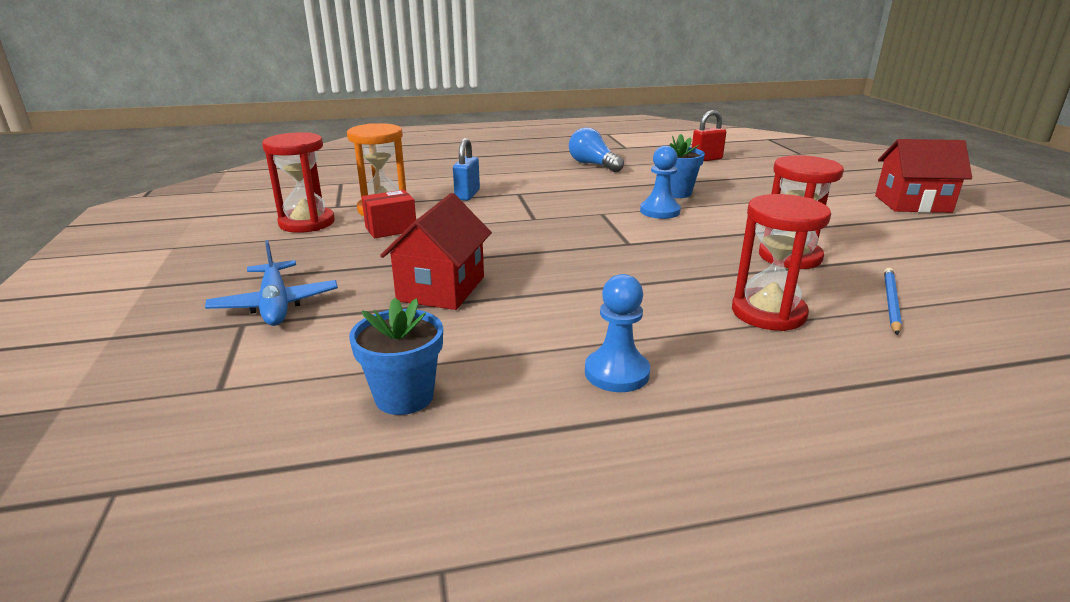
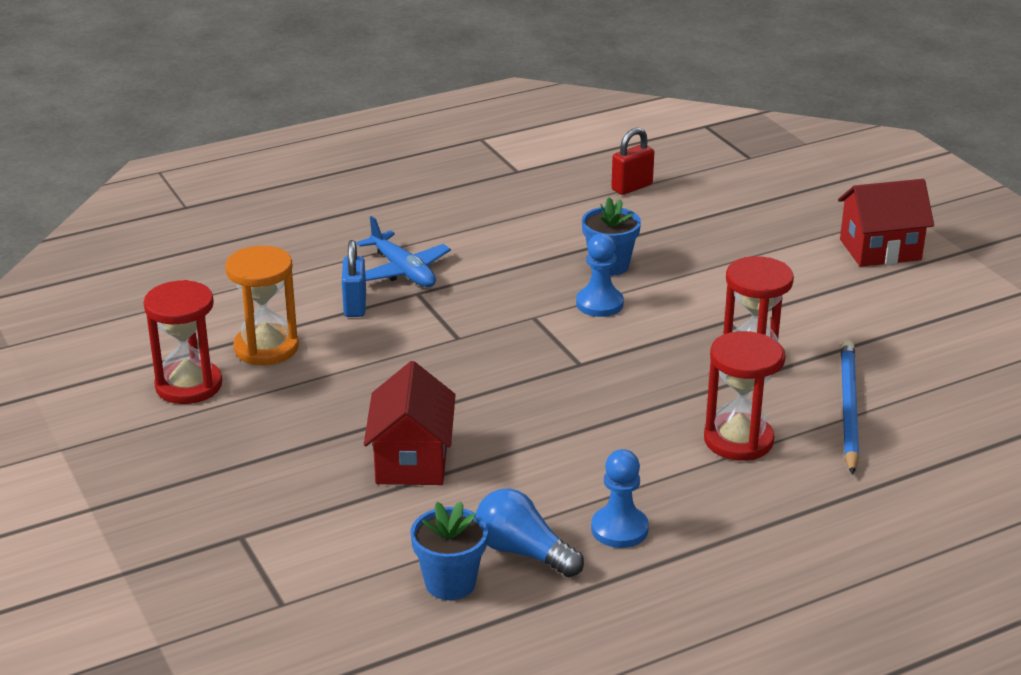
camera: 15 degrees left, 5 degrees up
blue plane [205,240,338,326] -> blue plane moved to [356,216,451,287]
red box [362,190,416,239] -> none
blue light bulb [569,127,624,172] -> blue light bulb moved to [476,488,584,577]
blue pencil [884,268,902,335] -> blue pencil [841,340,859,475], size x1.59

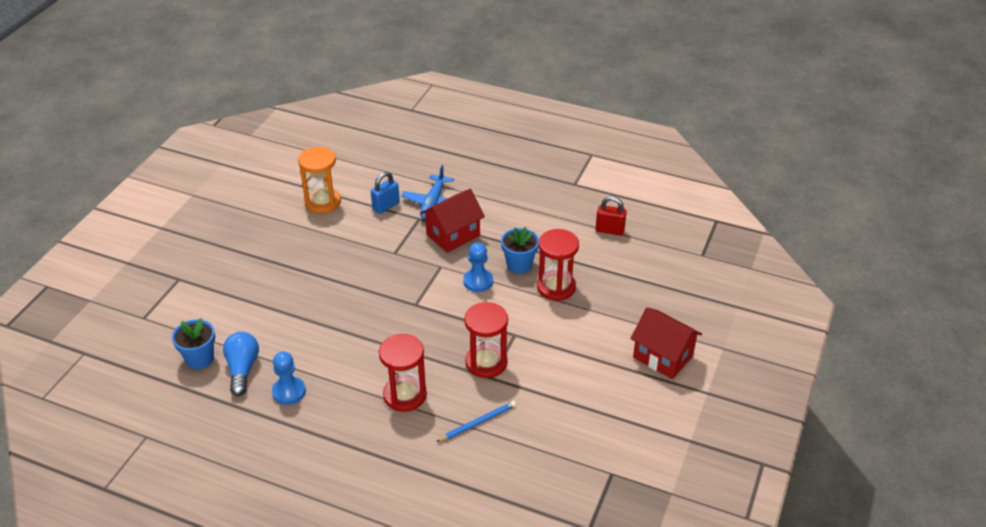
camera: 50 degrees right, 10 degrees up
red hourglass [143,280,222,404] -> red hourglass moved to [537,229,579,301]
red house [364,361,456,485] -> red house moved to [421,189,485,253]
blue pencil [841,340,859,475] -> blue pencil [436,401,516,442], size x0.63

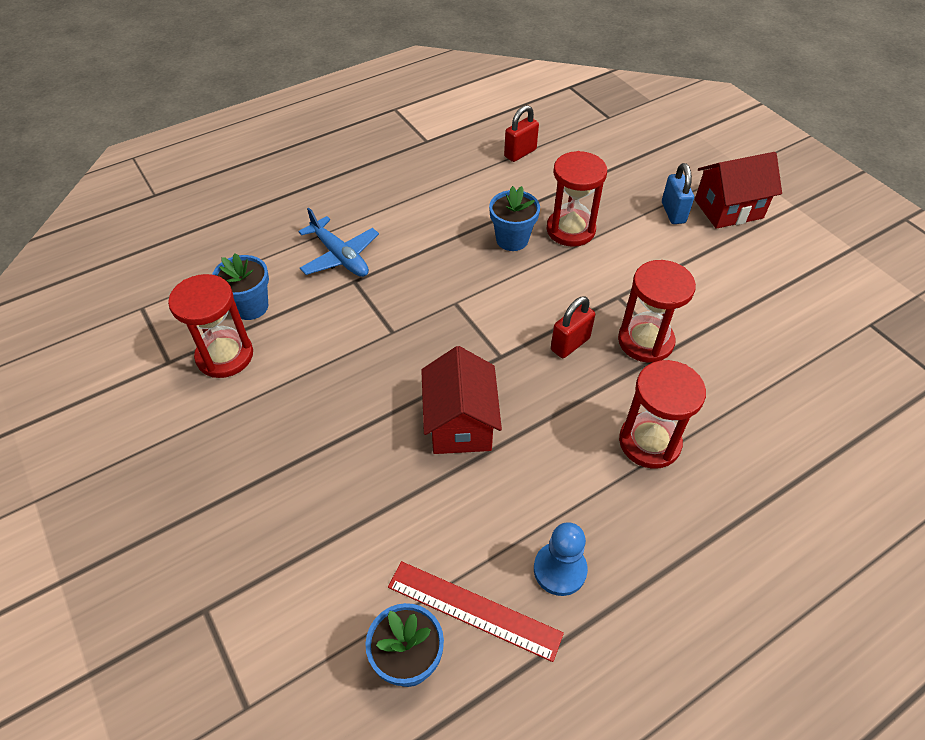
camera: 55 degrees left, 10 degrees up
blue light bulb [223,332,259,396] -> red ruler [388,561,564,662]
orange hourglass [298,147,341,213] -> red hourglass [168,274,253,378]
blue padlock [371,172,400,214] -> blue padlock moved to [662,163,694,224]
red house [421,189,485,253] -> red house moved to [421,346,502,454]
blue pencil [436,401,516,442] -> none
blue pawn [463,242,493,292] -> none
none -> blue flower pot [212,253,269,320]
none -> red padlock [551,296,595,358]

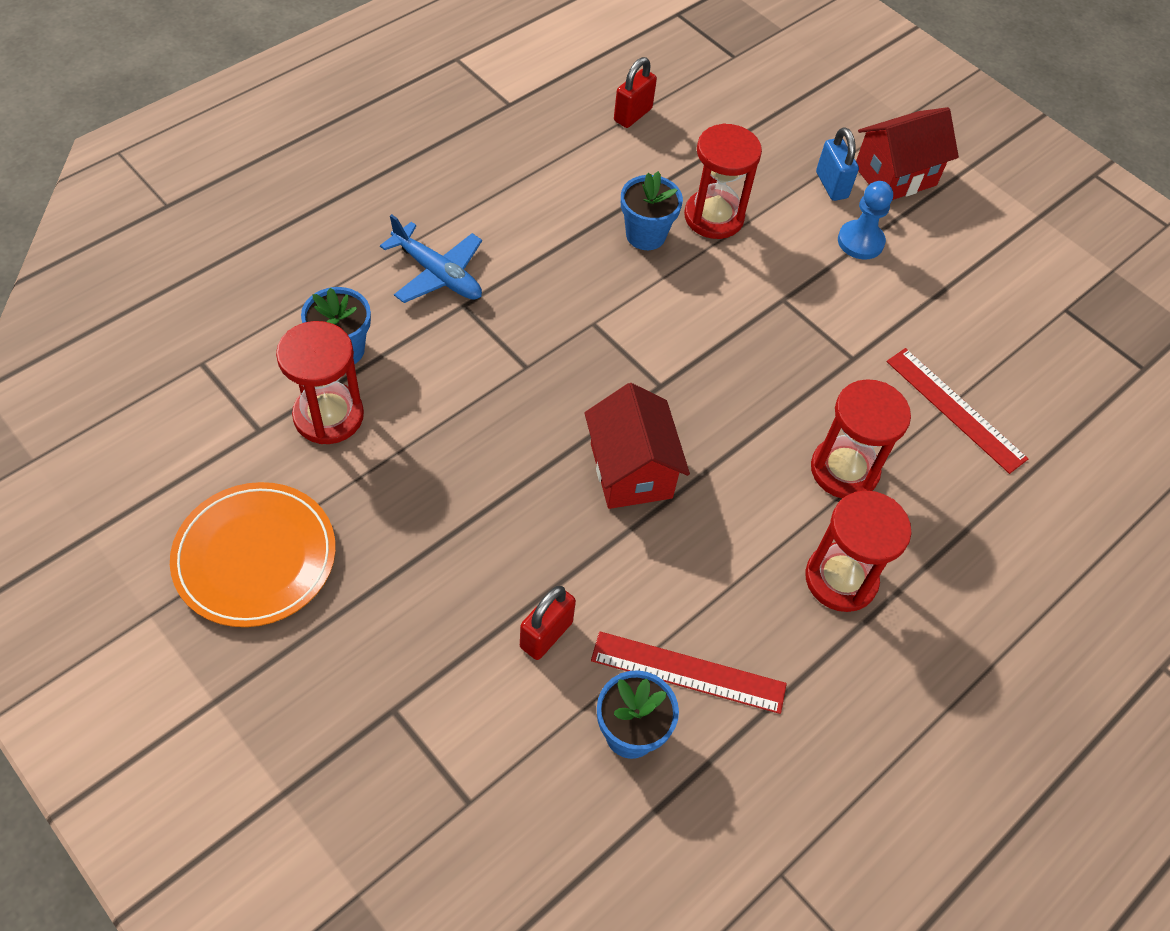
camera: 15 degrees left, 5 degrees up
blue pawn [534,522,588,596] -> blue pawn moved to [838,181,893,260]
red padlock [551,296,595,358] -> red padlock moved to [520,586,576,660]
red hourglass [618,260,696,363] -> red hourglass moved to [805,490,912,612]
none -> orange plate [170,482,336,627]
none -> red ruler [886,348,1029,474]

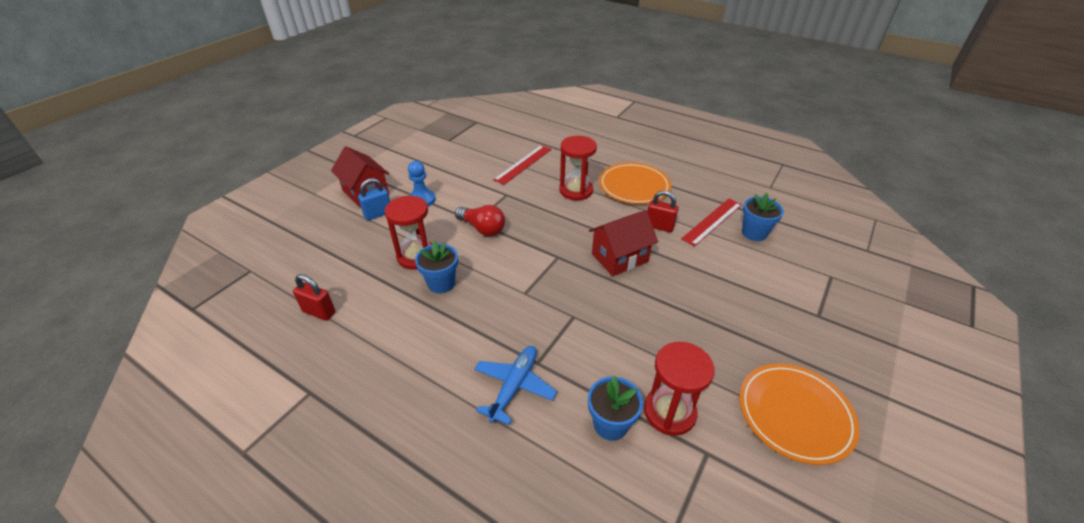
camera: 100 degrees left, 15 degrees down
red padlock [520,586,576,660] -> red padlock moved to [647,191,679,232]
red ruler [591,631,787,714] -> red ruler turned 45 degrees clockwise [681,199,742,246]
red hourglass [805,490,912,612] -> orange plate [599,163,671,204]
none -> red light bulb [455,205,505,236]

